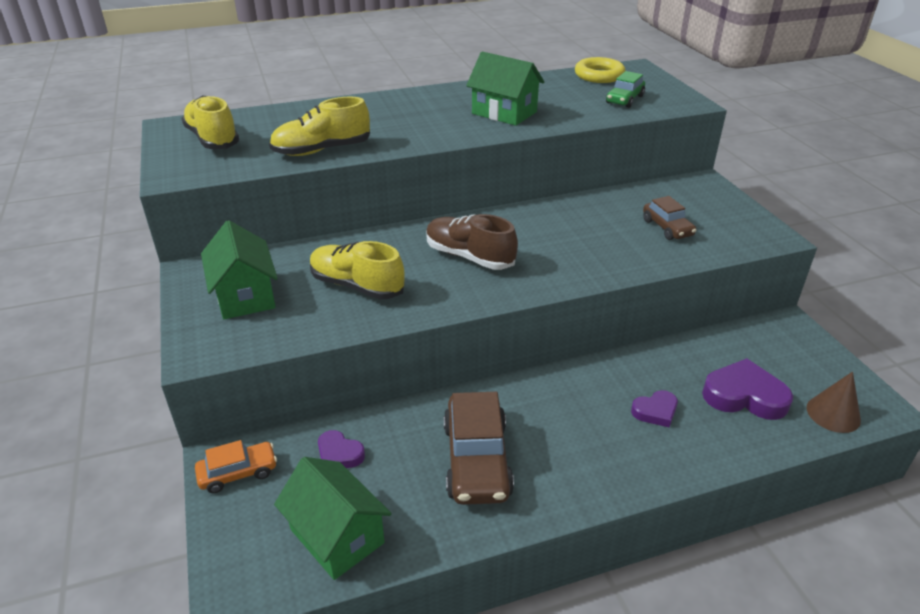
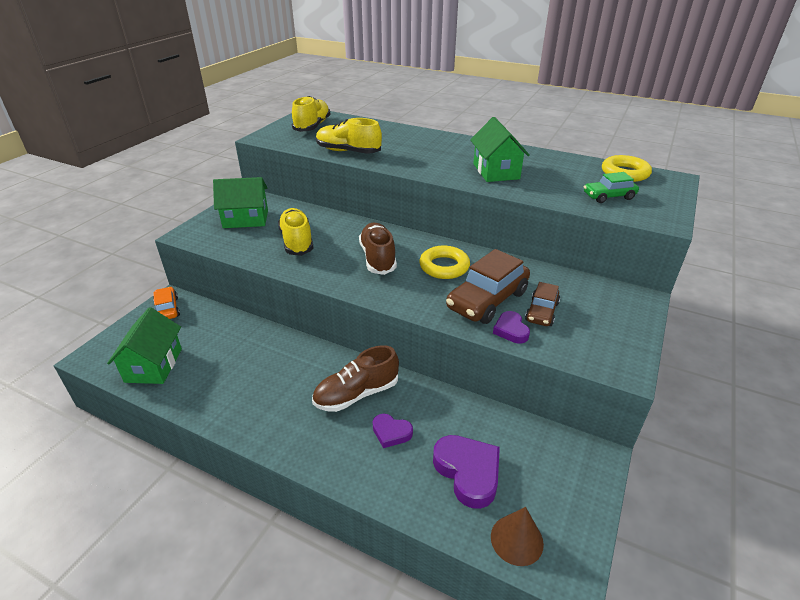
camera: 45 degrees right, 0 degrees up
orange car [195,440,277,493] -> orange car turned 135 degrees counterclockwise [153,287,180,319]
green house [201,220,278,319] -> green house turned 60 degrees clockwise [213,177,268,228]
purple heart [318,430,365,468] -> purple heart moved to [493,311,530,344]
brown car [444,392,514,505] -> brown car moved to [446,249,530,324]
none -> brown shoe [312,345,399,412]
none -> yellow ring [419,246,470,279]

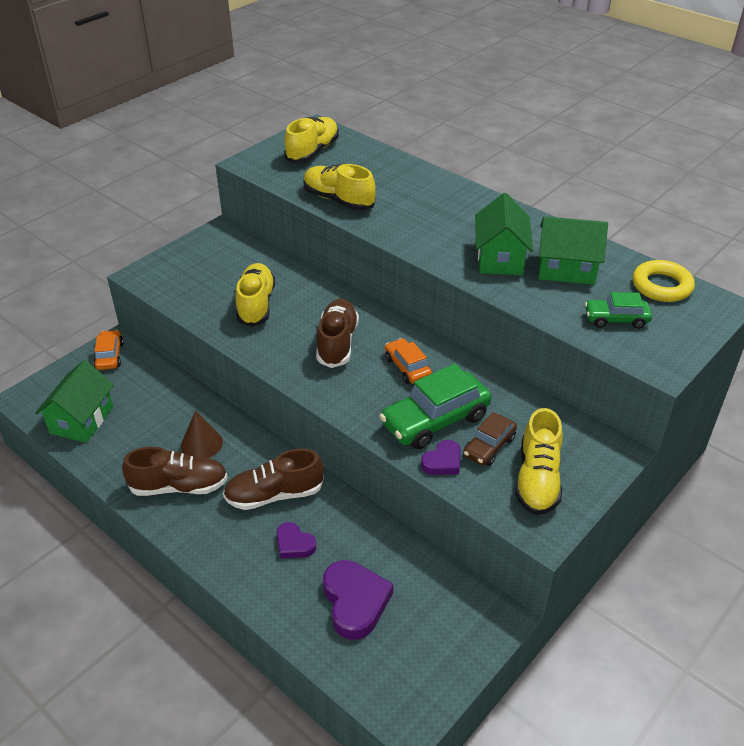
camera: 15 degrees right, 5 degrees up
green house [213,177,268,228] -> green house moved to [539,216,608,285]
yellow ring [419,246,470,279] -> orange car [385,338,432,384]
brown car [446,249,530,324] -> green car [379,364,492,449]
brown cone [491,507,544,566] -> brown cone moved to [181,410,223,458]
purple heart [493,311,530,344] -> purple heart turned 135 degrees counterclockwise [421,440,460,475]
none -> brown shoe [122,447,228,496]
none -> yellow shoe [515,408,563,515]

